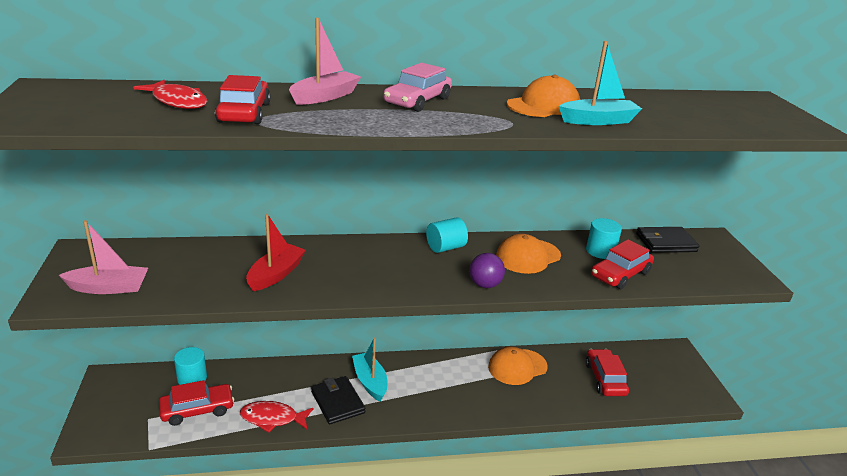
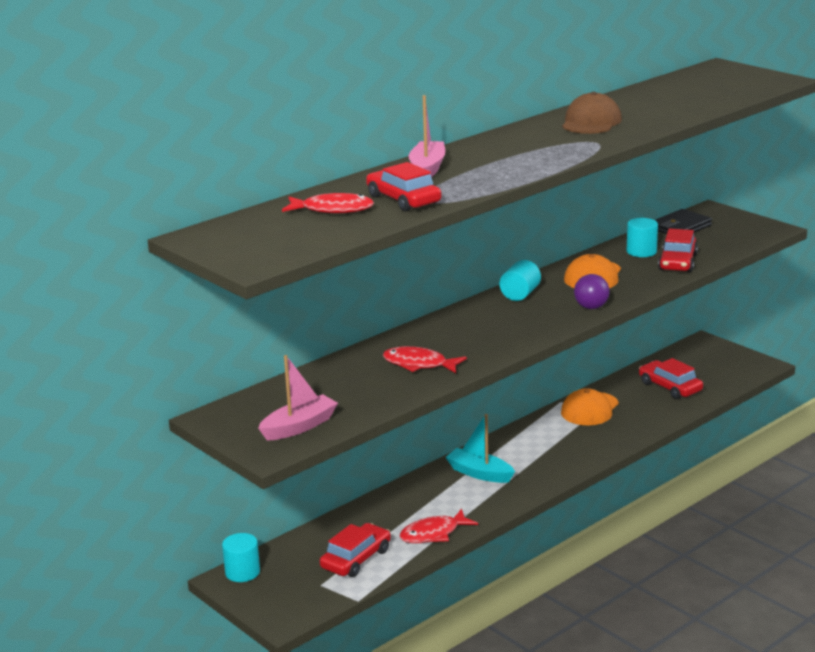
camera: 30 degrees left, 5 degrees down
turquoise cylinder [174,347,207,385] -> turquoise cylinder moved to [222,533,260,582]
red boat [246,214,306,291] -> red fish [383,346,467,373]
black wallet [311,376,366,424] -> none
pink car [383,63,452,112] -> none
orange cap [507,75,580,117] -> brown cap [562,92,622,134]
turquoise boat [559,41,642,125] -> none

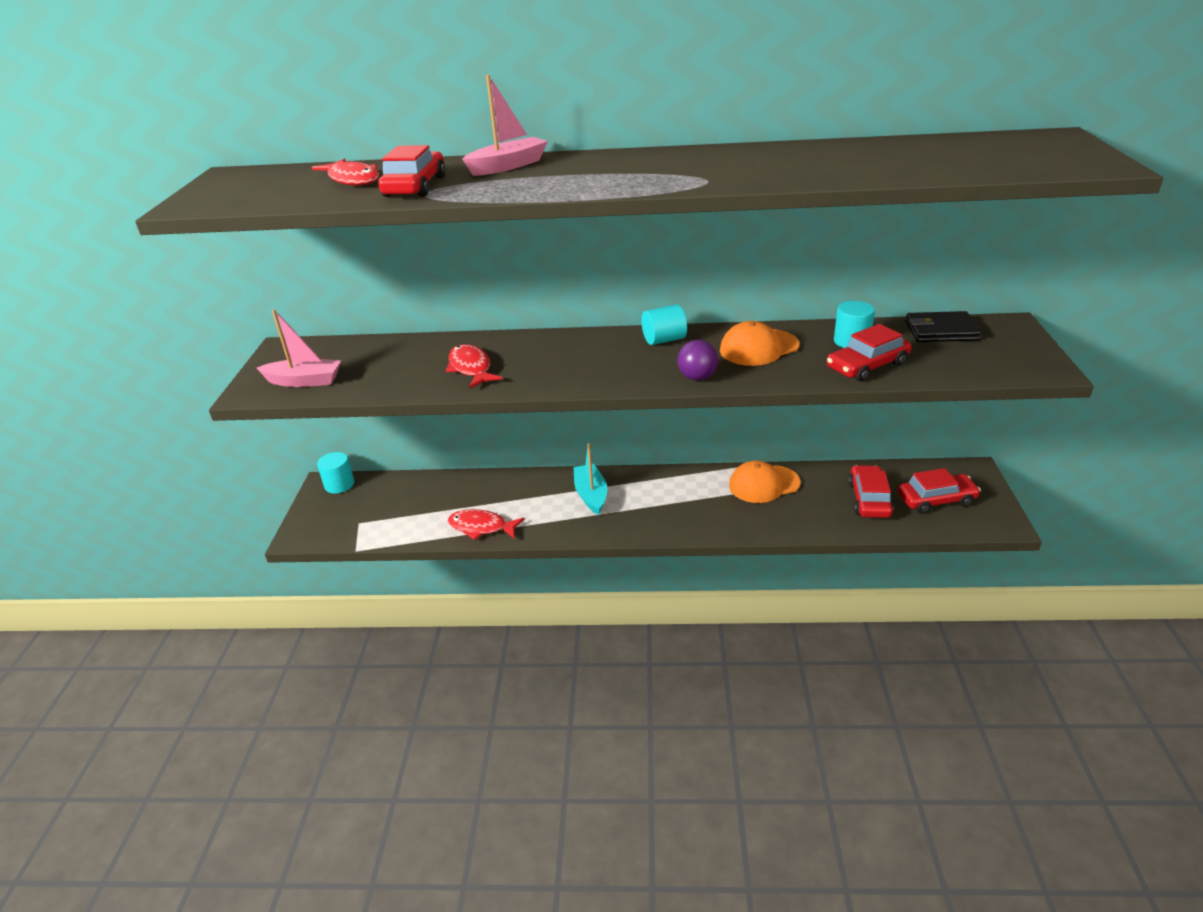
camera: 45 degrees right, 10 degrees up
red car [320,523,391,577] -> red car moved to [897,468,981,514]
brown cap [562,92,622,134] -> none

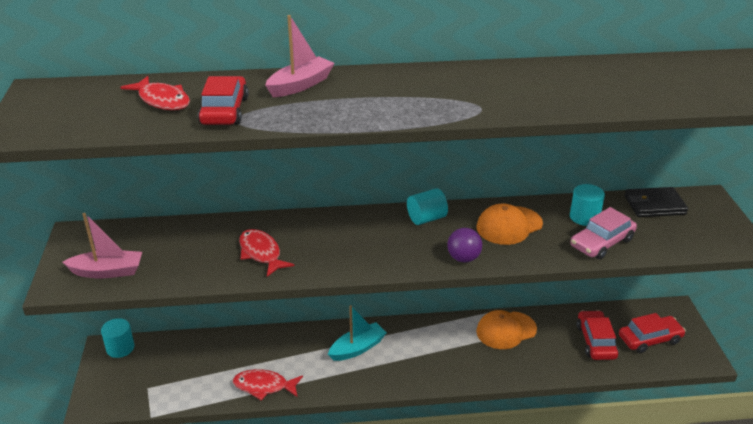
camera: 10 degrees left, 0 degrees up
turquoise boat [574,443,607,515] -> turquoise boat turned 75 degrees clockwise [328,305,387,361]
red car [827,324,912,382] -> pink car [570,207,637,259]

